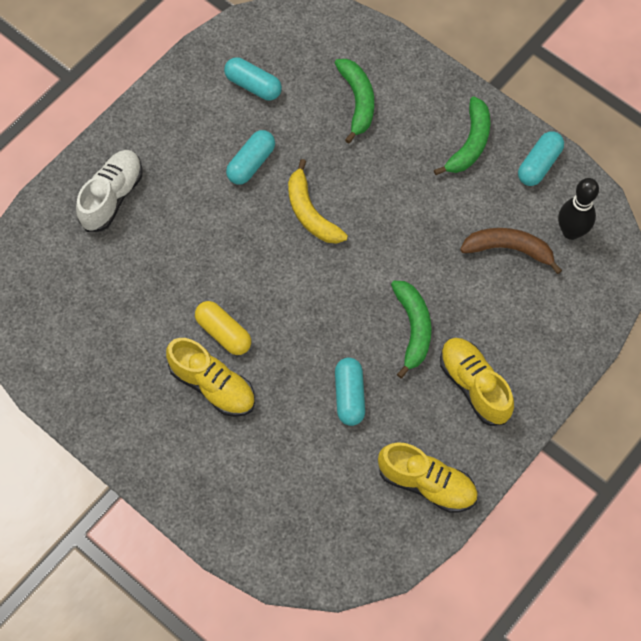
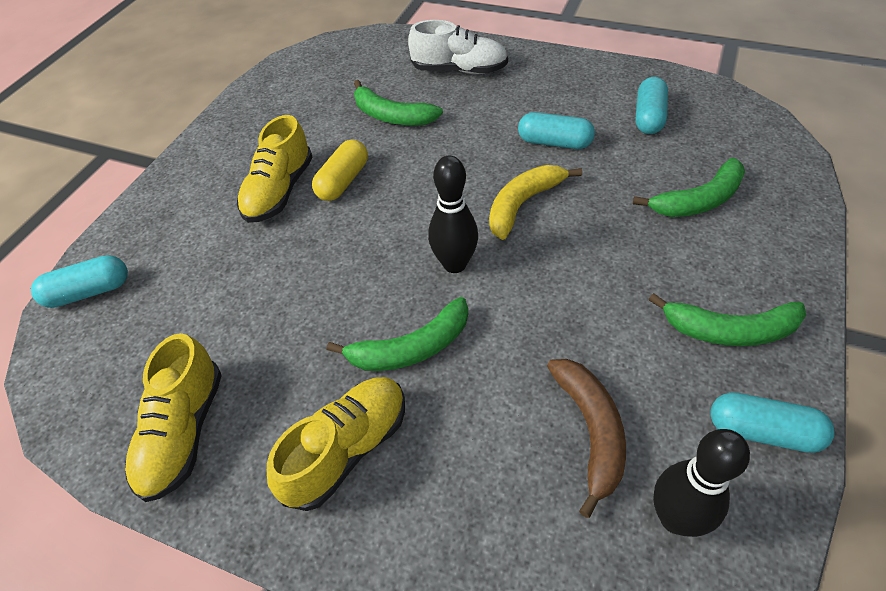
camera: 75 degrees right, 15 degrees down
turquoise capsule [335,358,365,426] -> turquoise capsule moved to [31,255,128,308]
none -> green banana [354,80,443,126]
none -> black bowling pin [428,156,478,273]

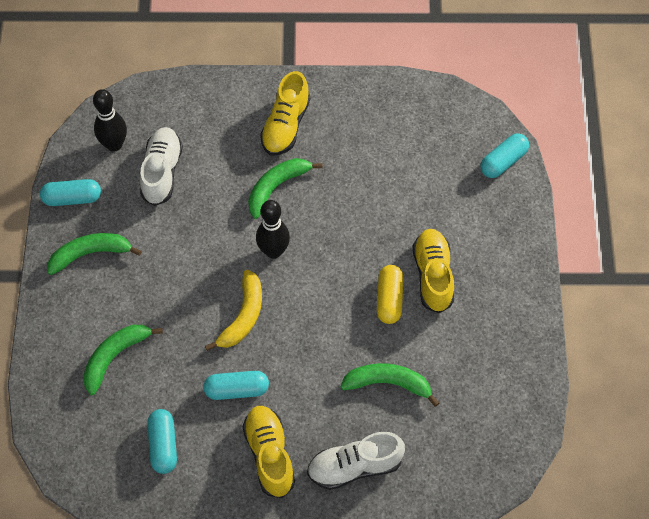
camera: 155 degrees right, 10 degrees up
yellow shoe [125,333,222,502] -> yellow shoe moved to [242,405,295,498]
brown banana [547,359,626,518] -> white shoe [140,127,183,206]

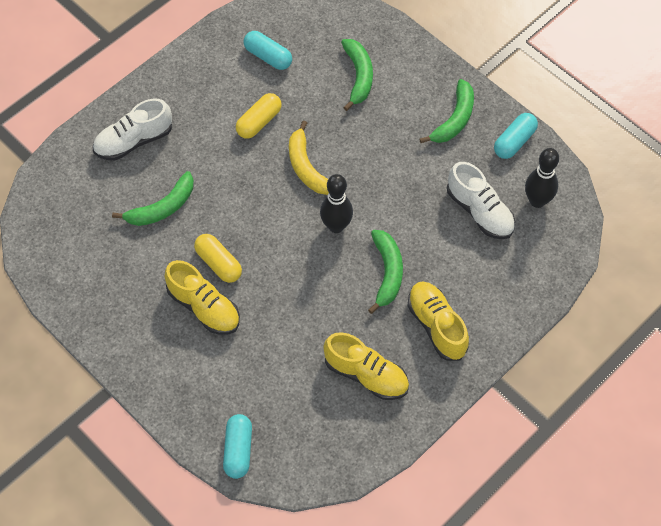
camera: 135 degrees right, 0 degrees up
turquoise capsule [203,371,269,400] -> yellow capsule [236,93,282,139]
yellow shoe [242,405,295,498] -> yellow shoe moved to [323,332,409,400]
white shoe [307,432,405,490] -> white shoe turned 150 degrees counterclockwise [93,99,172,160]

